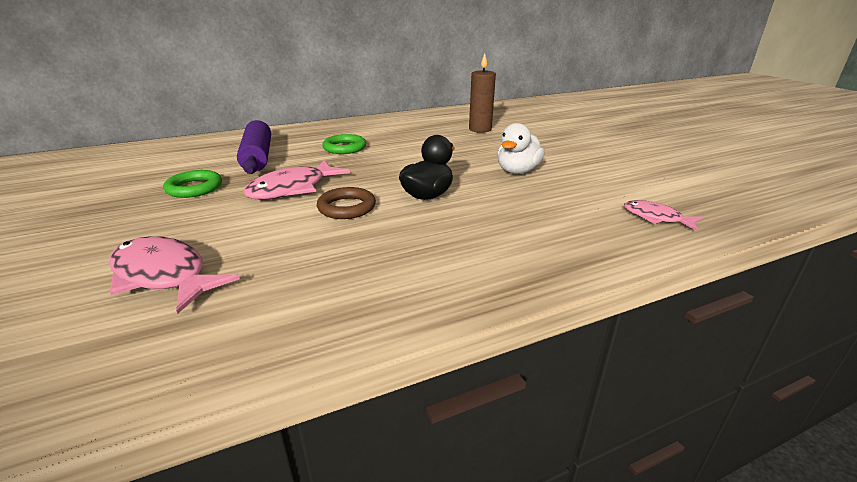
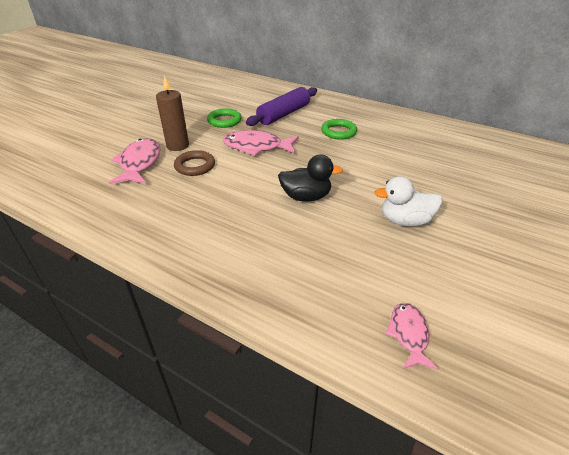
camera: 55 degrees right, 10 degrees up
brown ring [317,187,376,219] -> brown ring moved to [174,150,215,176]
brown candle [469,53,496,133] -> brown candle moved to [156,76,189,151]

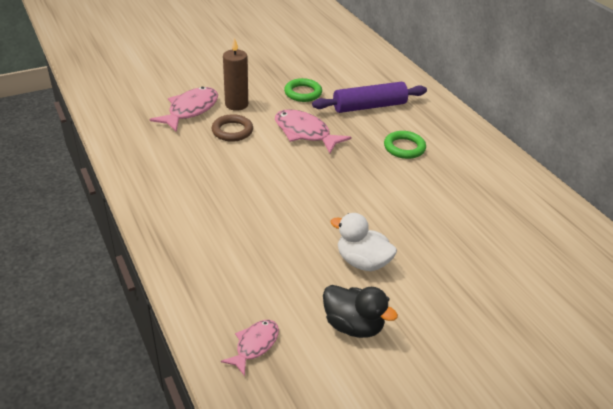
camera: 30 degrees right, 0 degrees up
black duck [278,154,343,202] -> black duck moved to [323,285,398,338]

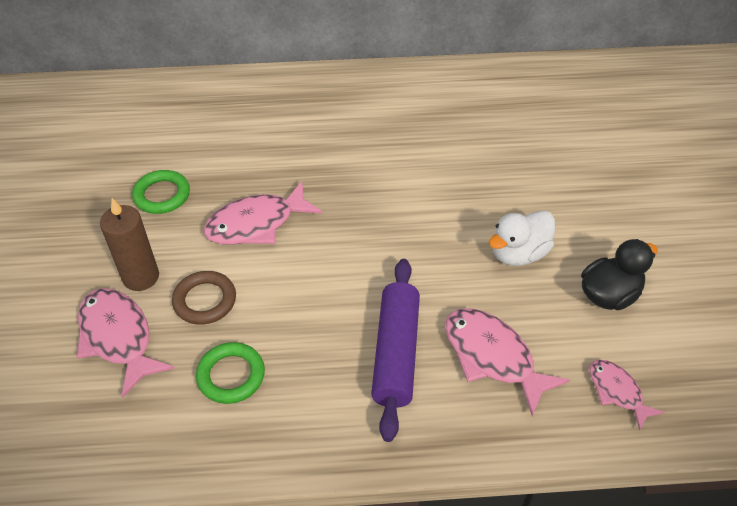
camera: 65 degrees left, 10 degrees up
purple rolling pin [312,82,427,113] -> purple rolling pin moved to [371,259,420,442]
green ring [384,131,426,159] -> green ring moved to [196,342,265,404]
none -> pink fish [445,308,570,416]

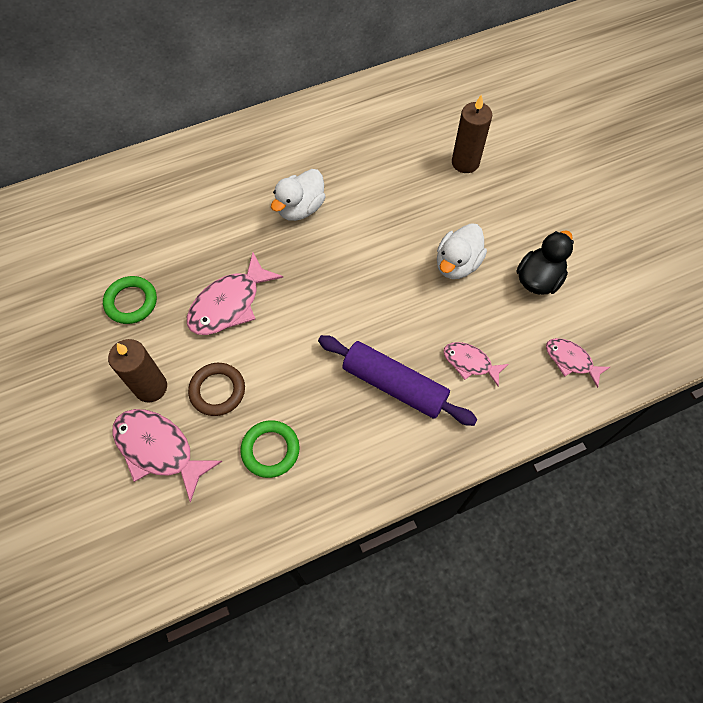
camera: 20 degrees left, 15 degrees up
purple rolling pin [371,259,420,442] -> purple rolling pin turned 45 degrees counterclockwise [318,335,478,426]
pink fish [445,308,570,416] -> pink fish [444,342,509,387], size x0.59
none -> white duck [271,169,326,221]
none -> brown candle [452,94,492,173]

